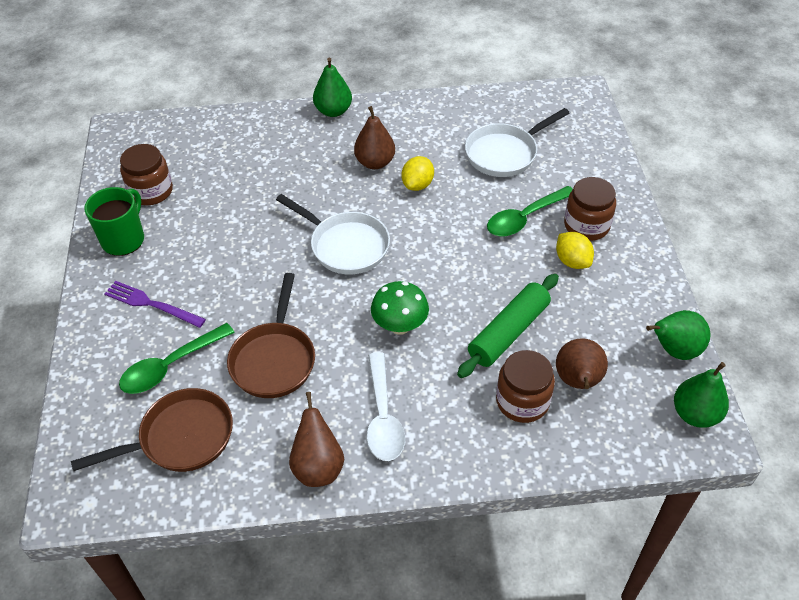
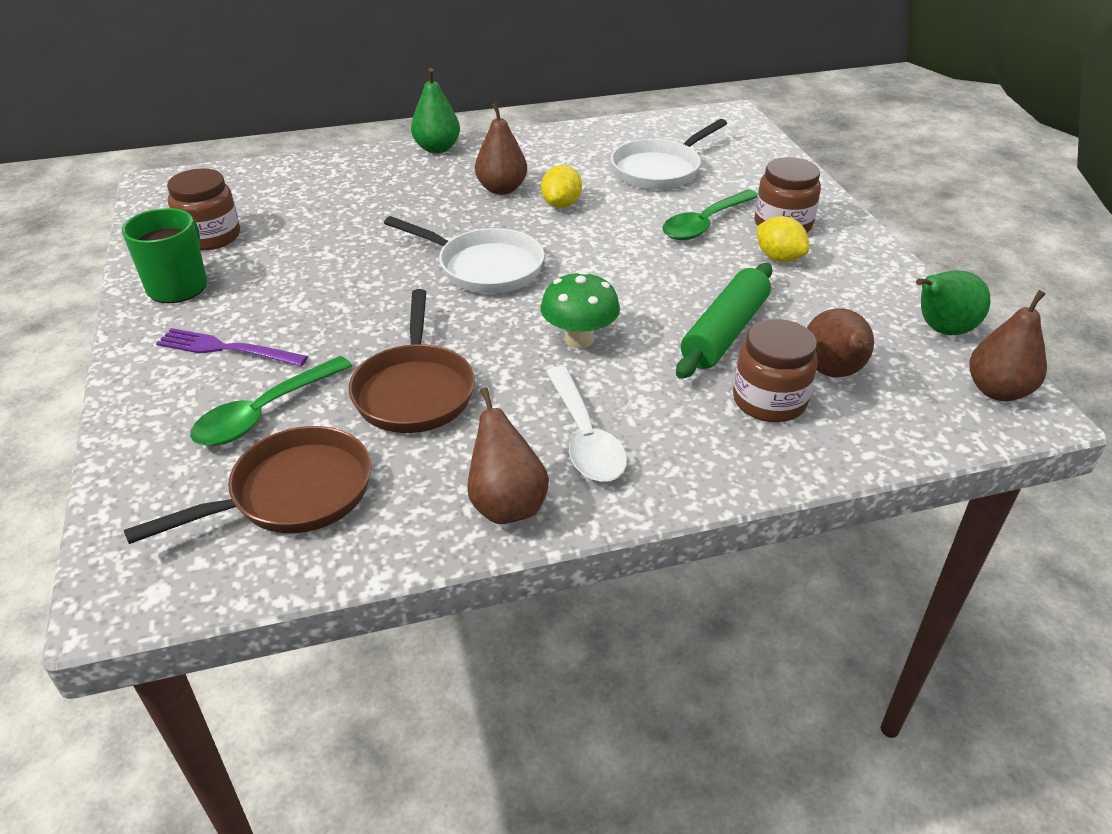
camera: 10 degrees left, 10 degrees down
green pear [674,362,729,428] -> brown pear [969,290,1047,401]

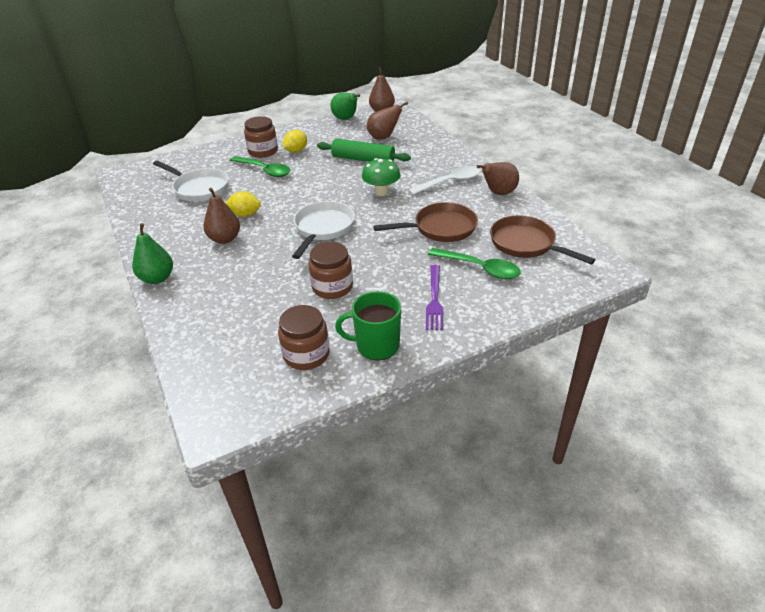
camera: 100 degrees left, 0 degrees up
brown jar [733,319,818,422] -> brown jar moved to [308,242,353,299]

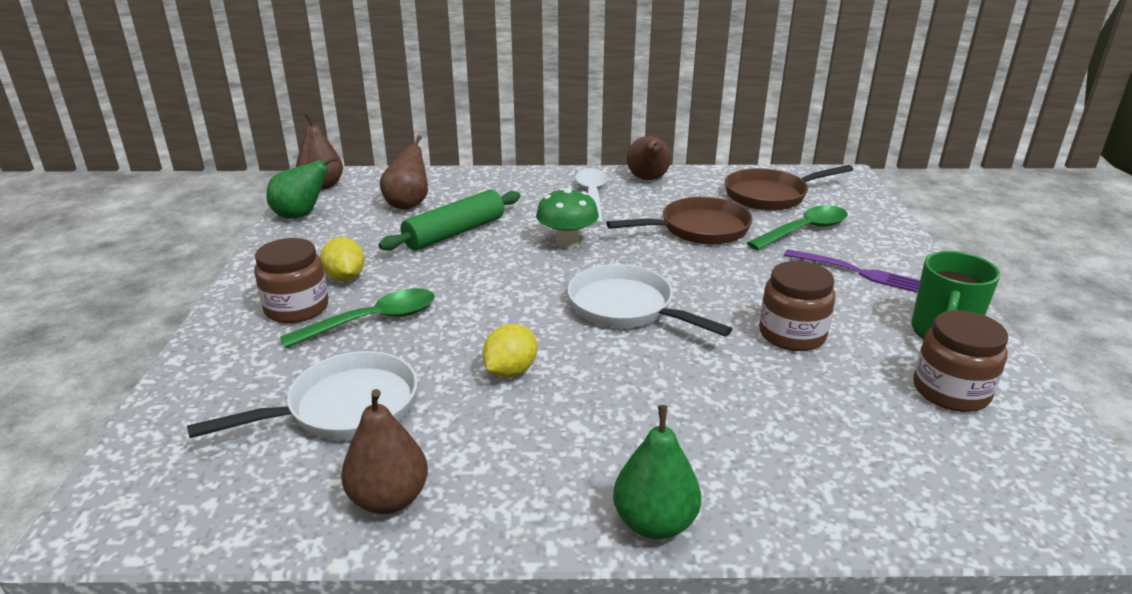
camera: 65 degrees left, 10 degrees down
brown pear [203,188,240,244] -> brown pear moved to [341,389,428,514]
brown pan [373,202,478,242] -> brown pan turned 60 degrees clockwise [606,197,753,245]

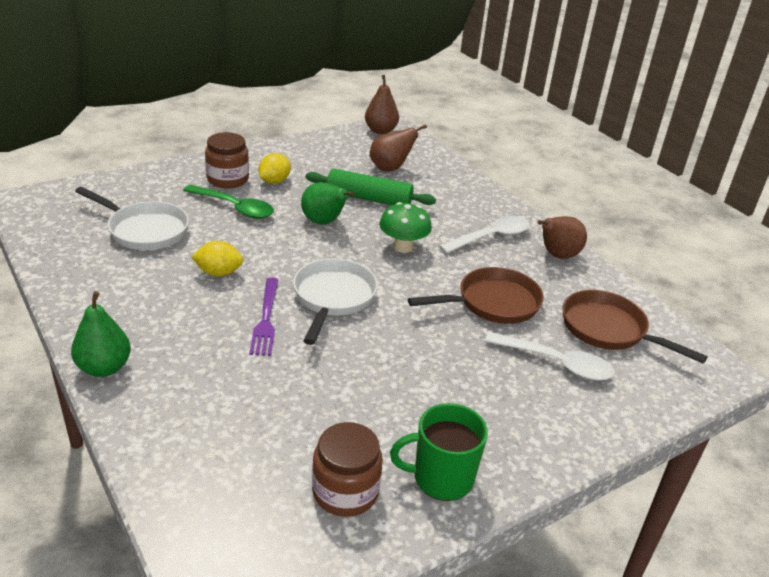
camera: 55 degrees right, 5 degrees up
green pear [266,155,338,219] -> green pear moved to [301,182,355,225]
brown pear [341,389,428,514] -> none
brown pan [606,197,753,245] -> brown pan turned 60 degrees counterclockwise [408,267,544,324]
green spoon [747,205,848,250] -> white spoon [485,332,614,381]
brown jar [759,261,835,351] -> none
purple fork [784,249,920,293] -> purple fork moved to [249,277,278,356]

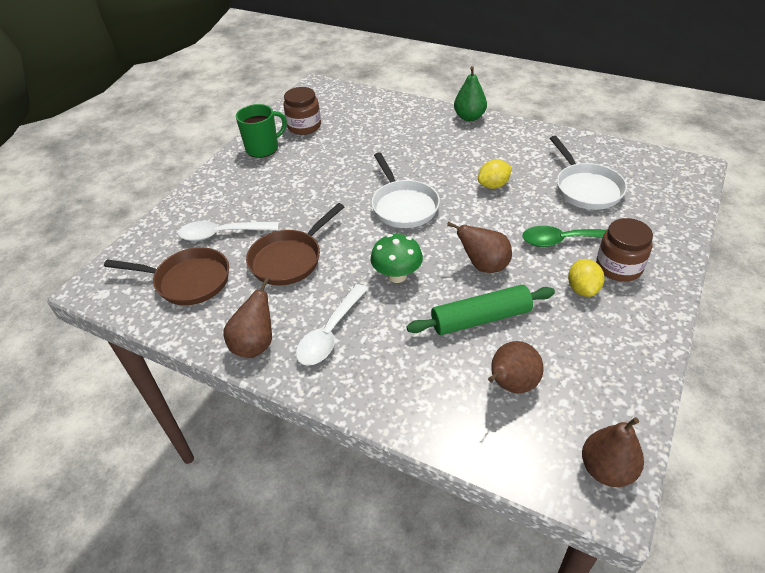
camera: 155 degrees right, 10 degrees up
white pan [75,187,189,250] -> white pan turned 105 degrees counterclockwise [550,136,627,210]
purple fork [249,277,278,356] -> none
green pear [301,182,355,225] -> brown pear [447,222,512,273]

